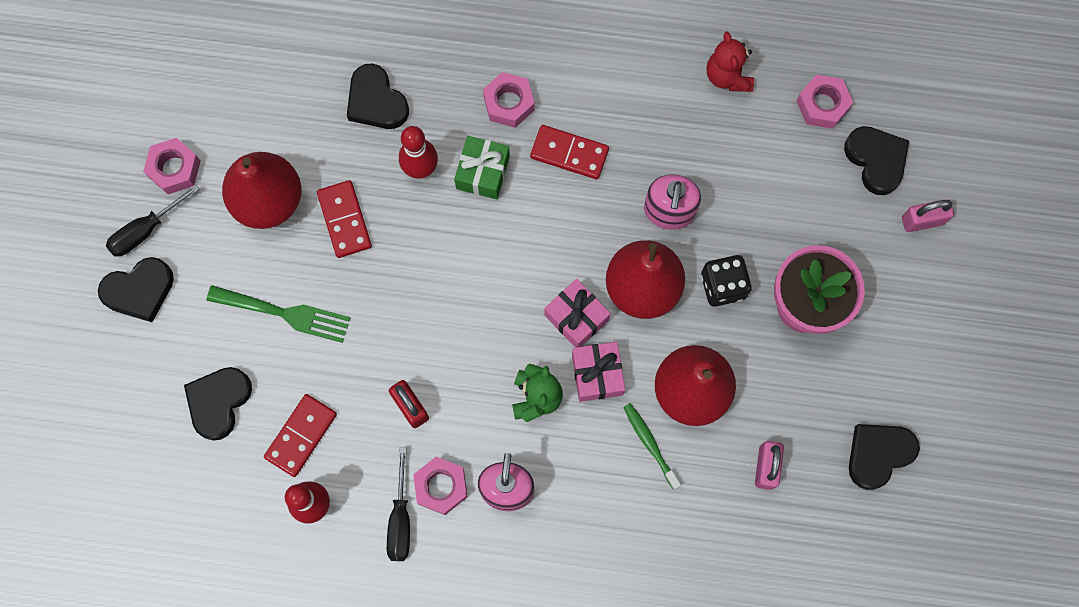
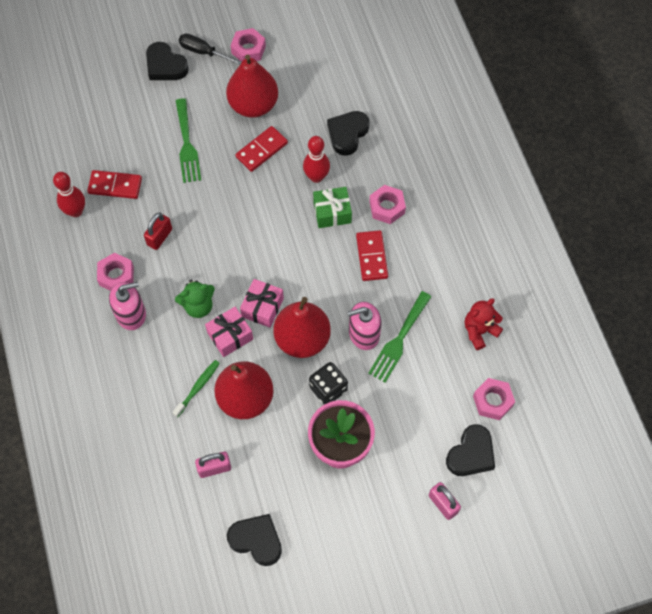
camera: 65 degrees right, 10 degrees down
black heart [184,367,252,441] -> none
black screwdriver [387,447,410,561] -> none
none -> green fork [368,291,432,383]

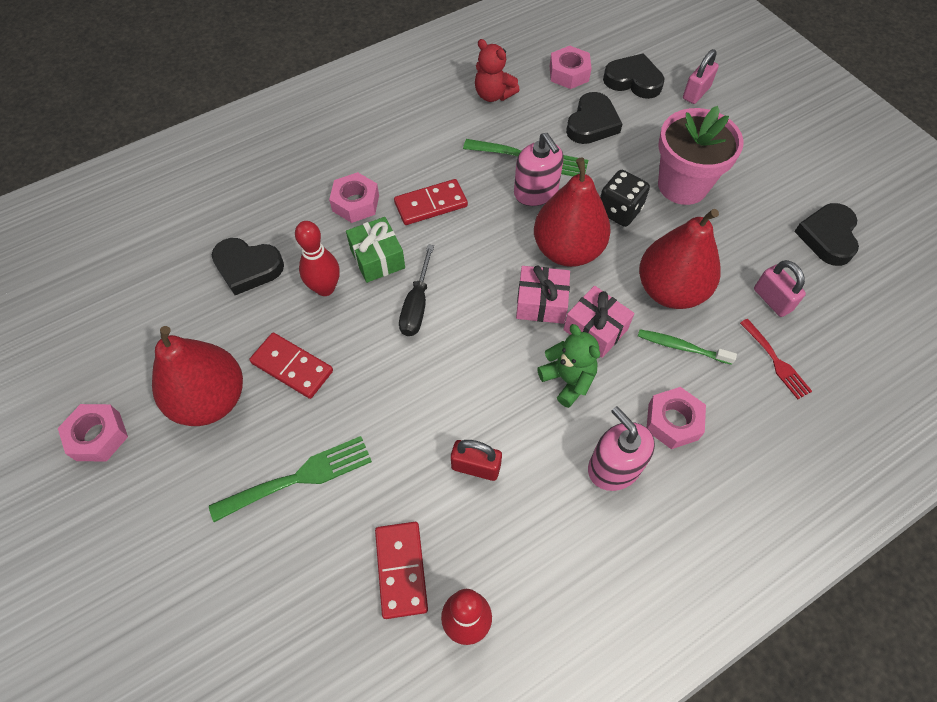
camera: 105 degrees left, 5 degrees down
pink nut [97,253,134,291] -> pink nut moved to [647,387,706,449]
black heart [146,42,189,80] -> black heart moved to [566,92,622,144]
black screwdriver [179,33,242,65] -> black screwdriver moved to [399,245,434,336]
none -> red fork [740,319,812,399]

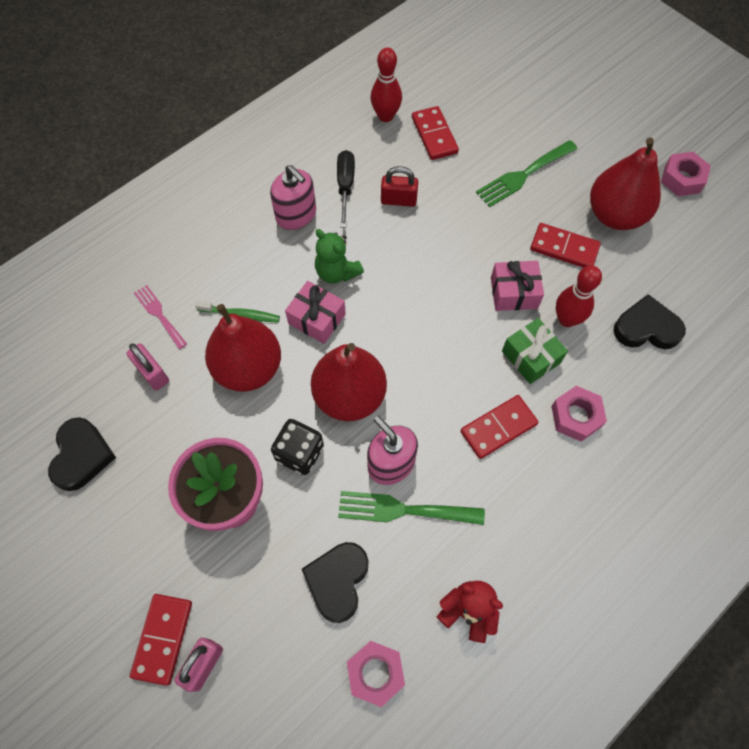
camera: 170 degrees right, 5 degrees up
black screwdriver [399,245,434,336] -> black screwdriver moved to [337,150,355,228]
pink gift [516,265,570,324] -> pink gift moved to [491,261,544,311]
black heart [603,53,664,99] -> none
pink nut [647,387,706,449] -> none
red fork [740,319,812,399] -> pink fork [134,285,187,349]
none -> red domino [130,594,192,686]

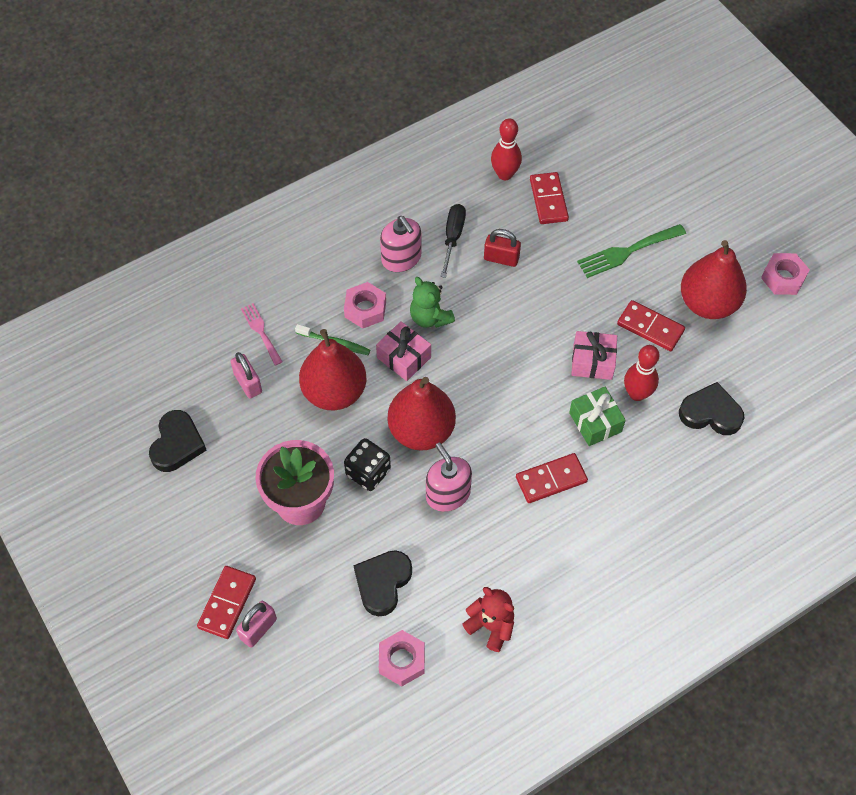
camera: 10 degrees right, 5 degrees down
green fork [338,491,485,525] -> none
pink nut [552,386,607,442] -> pink nut moved to [344,282,386,329]

